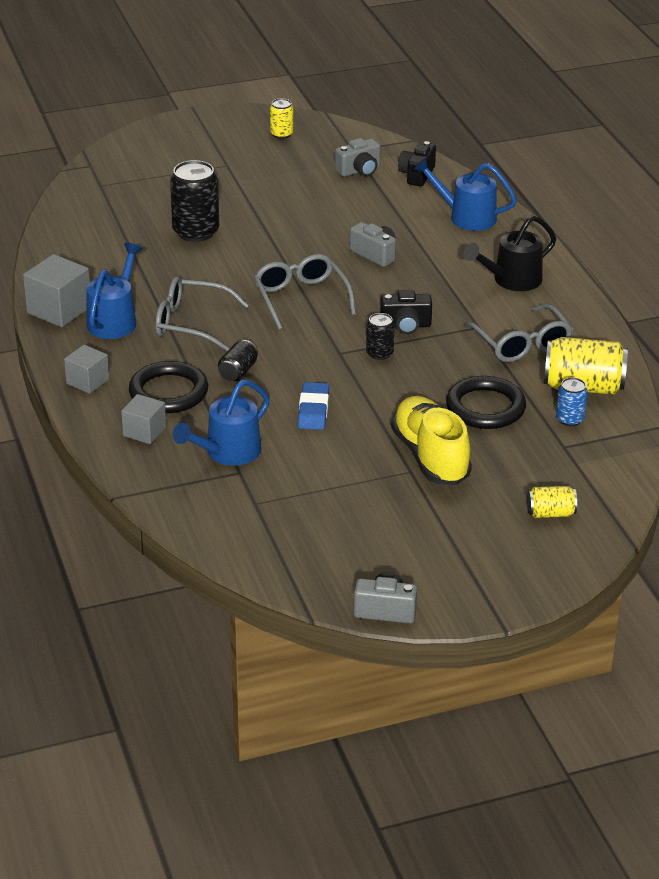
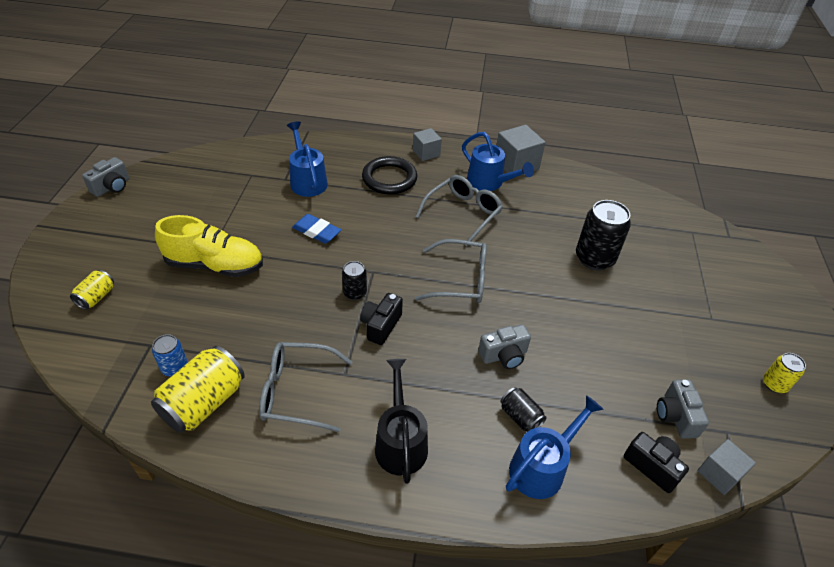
camera: 115 degrees right, 10 degrees up
grey cube [121,394,166,444] -> grey cube moved to [697,439,756,495]
black can [218,340,258,381] -> black can moved to [500,387,547,432]
black ring [446,376,526,429] -> none

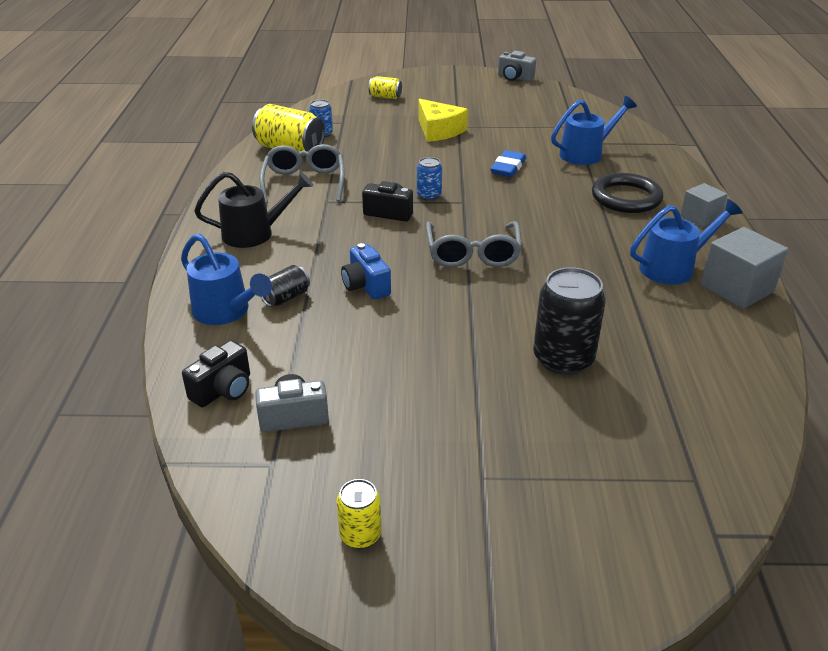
camera: 85 degrees right, 10 degrees down
yellow shoe [155,215,263,277] -> yellow cheese [418,99,468,142]
black can [342,261,367,300] -> blue can [417,157,442,201]
grey glasses [416,175,503,246] -> none
blue watering can [462,132,534,191] -> blue watering can turned 150 degrees counterclockwise [630,199,743,285]
grey camera [478,324,531,369] -> blue camera [341,243,391,300]
grey cube [697,439,756,495] -> none

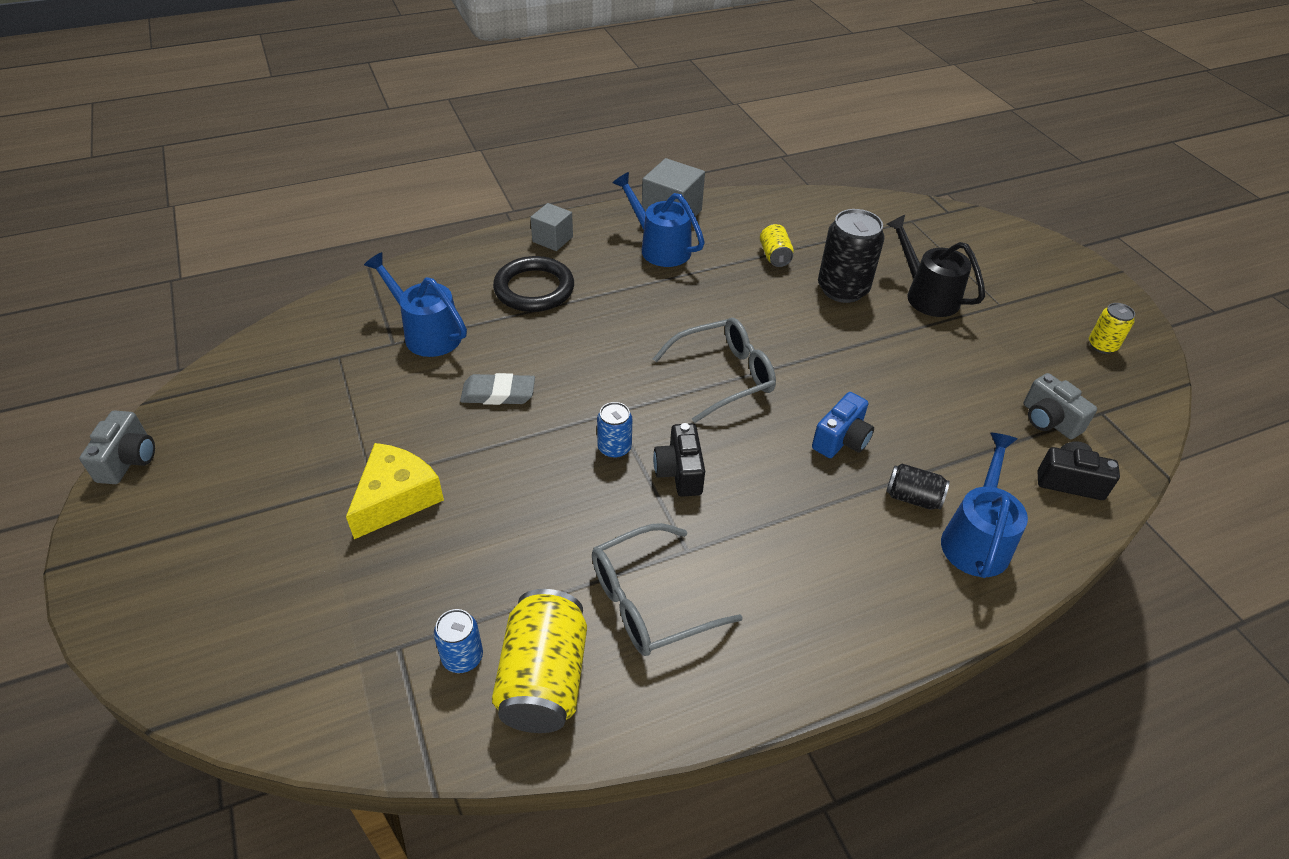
camera: 115 degrees left, 10 degrees up
black watering can [194,172,313,248] -> black watering can moved to [887,215,985,317]
yellow can [369,76,402,99] -> yellow can moved to [760,224,794,267]
blue eraser [490,150,526,177] -> grey eraser [460,373,535,405]

